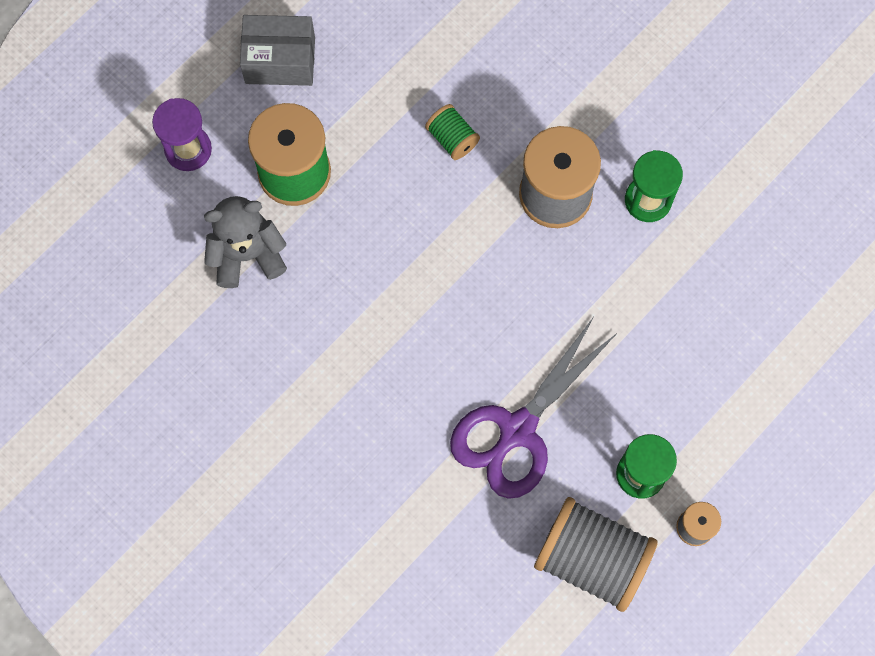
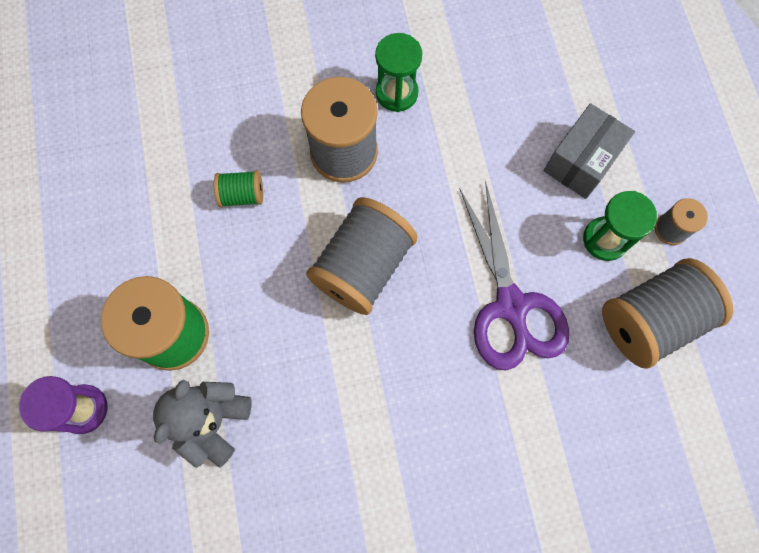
camera: 55 degrees left, 0 degrees up
grey box [240,15,315,86] -> grey box moved to [544,103,635,199]
none -> grey spool [306,197,418,315]

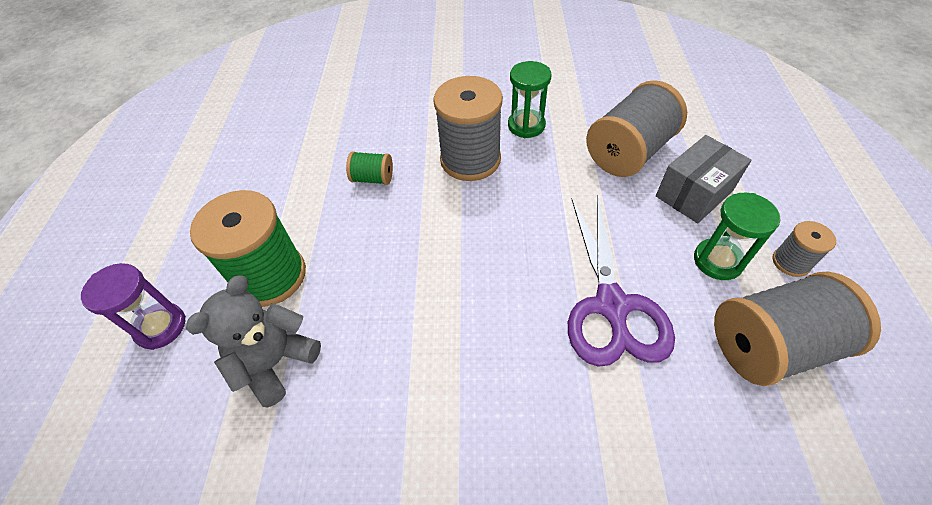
camera: 15 degrees right, 20 degrees down
grey spool [306,197,418,315] -> grey spool moved to [586,80,687,177]

